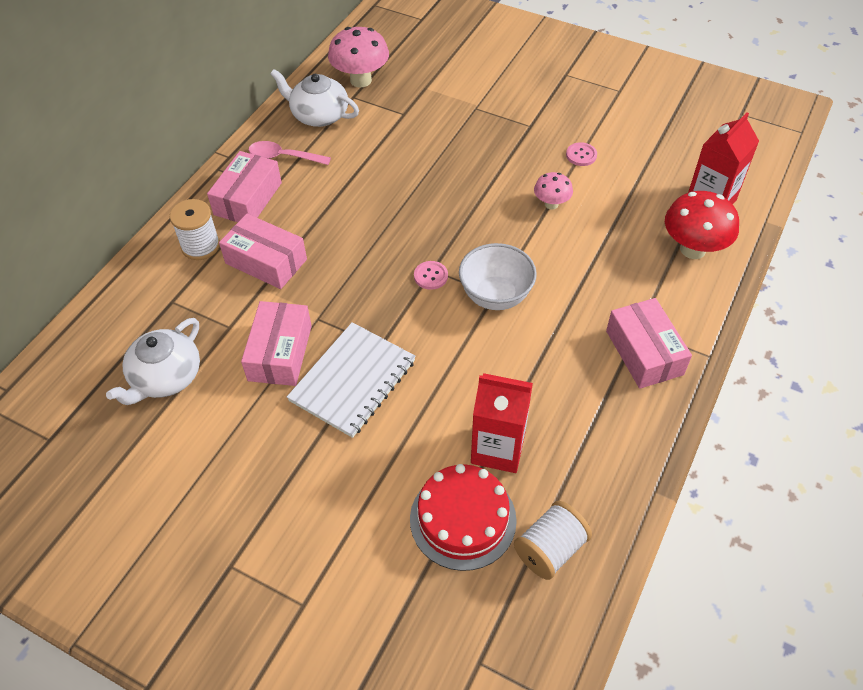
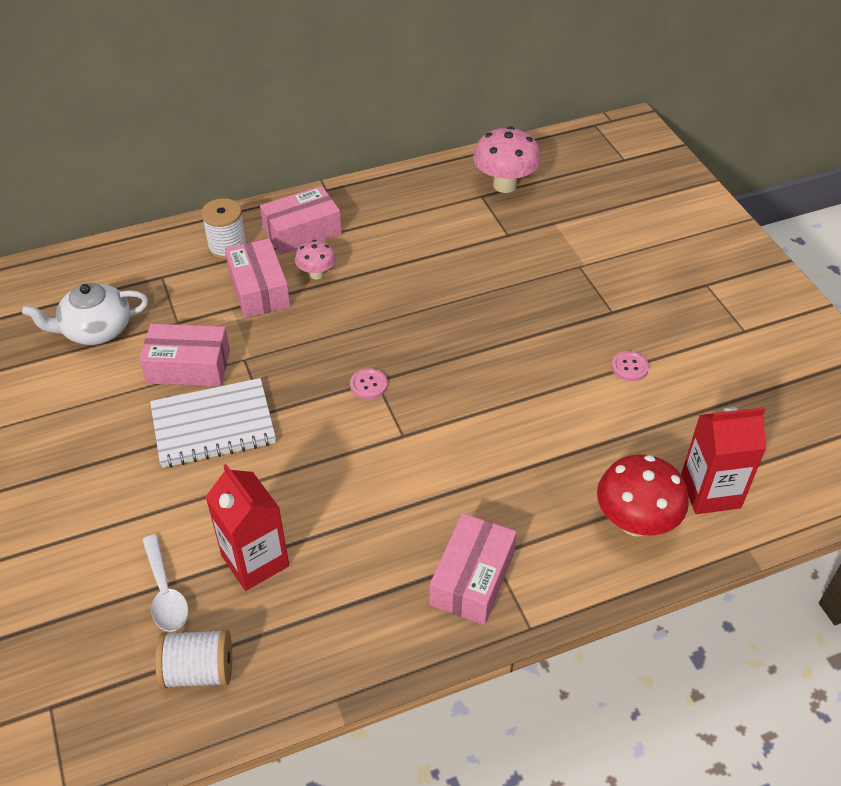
camera: 40 degrees right, 5 degrees down
pink box [241,301,312,386] -> pink box turned 45 degrees clockwise [139,324,230,386]
pink spoon [249,141,331,165] -> none
white teapot [270,69,359,127] -> none
red cake [410,464,517,571] -> white spoon [142,535,189,632]
white bowl [459,243,537,310] -> none
pink mushroom [534,172,573,209] -> pink mushroom moved to [295,240,336,279]

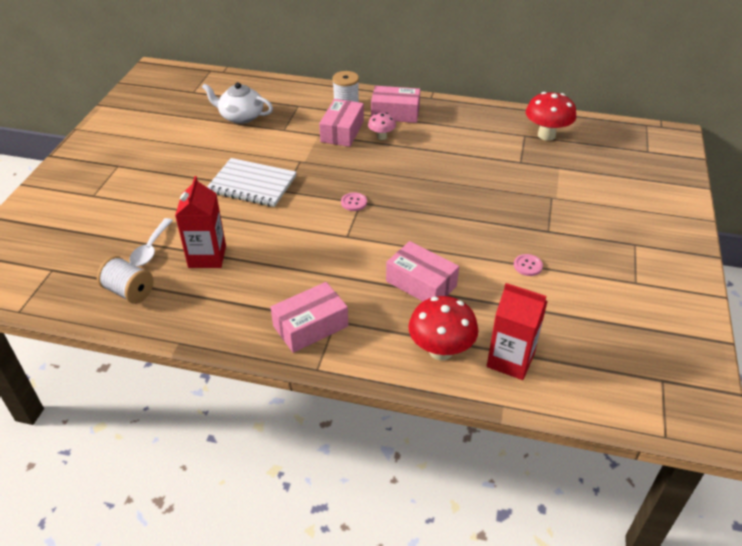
camera: 35 degrees right, 5 degrees down
pink box [139,324,230,386] -> pink box moved to [386,241,459,301]
pink mushroom [473,126,541,193] -> red mushroom [526,92,576,141]

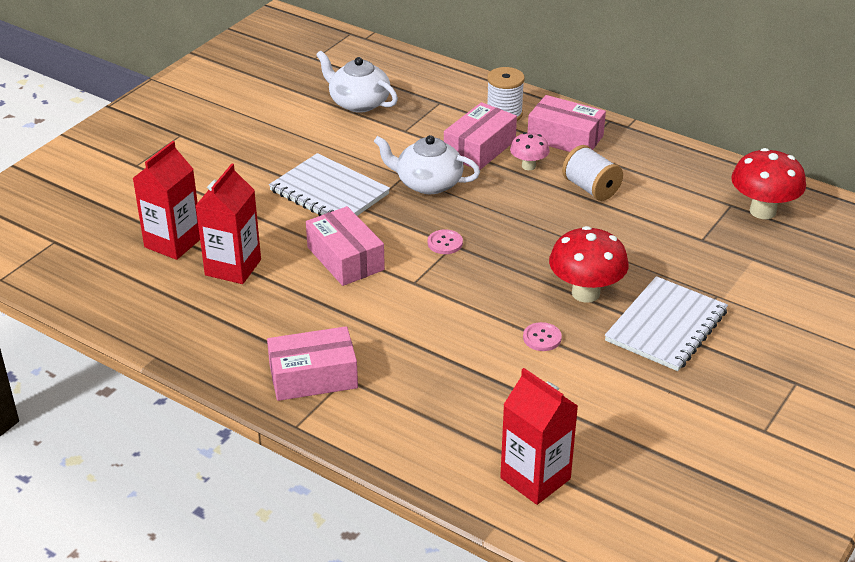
camera: 20 degrees right, 5 degrees down
white spool [97,256,154,304] -> white spool moved to [562,145,623,201]
white spoon [129,218,173,266] -> red carton [133,141,200,260]
pink box [386,241,459,301] -> pink box moved to [306,206,385,286]
red mushroom [408,296,478,360] -> red mushroom moved to [549,226,629,303]
pink button [514,254,543,276] -> pink button moved to [523,322,562,351]
none -> white teapot [374,135,480,194]
none -> white notebook [605,276,728,371]

